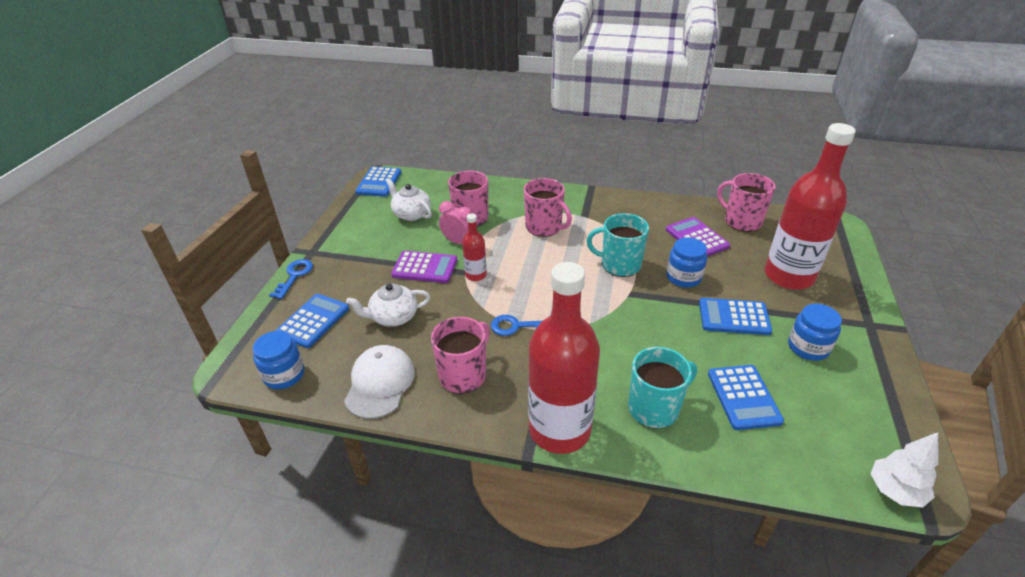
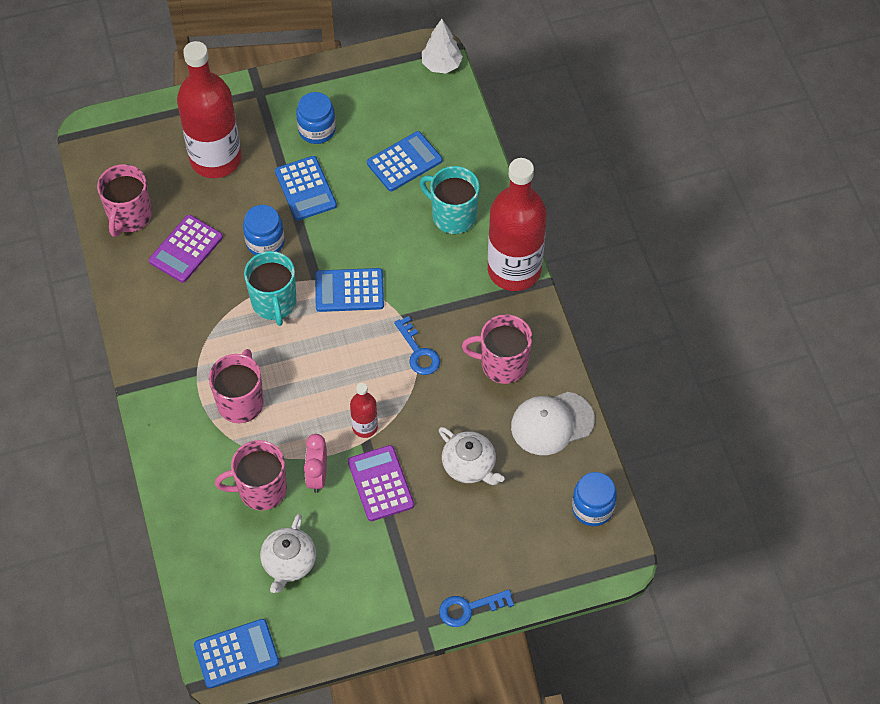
camera: 120 degrees left, 20 degrees up
blue calculator [275,294,349,348] -> blue calculator moved to [315,268,384,312]

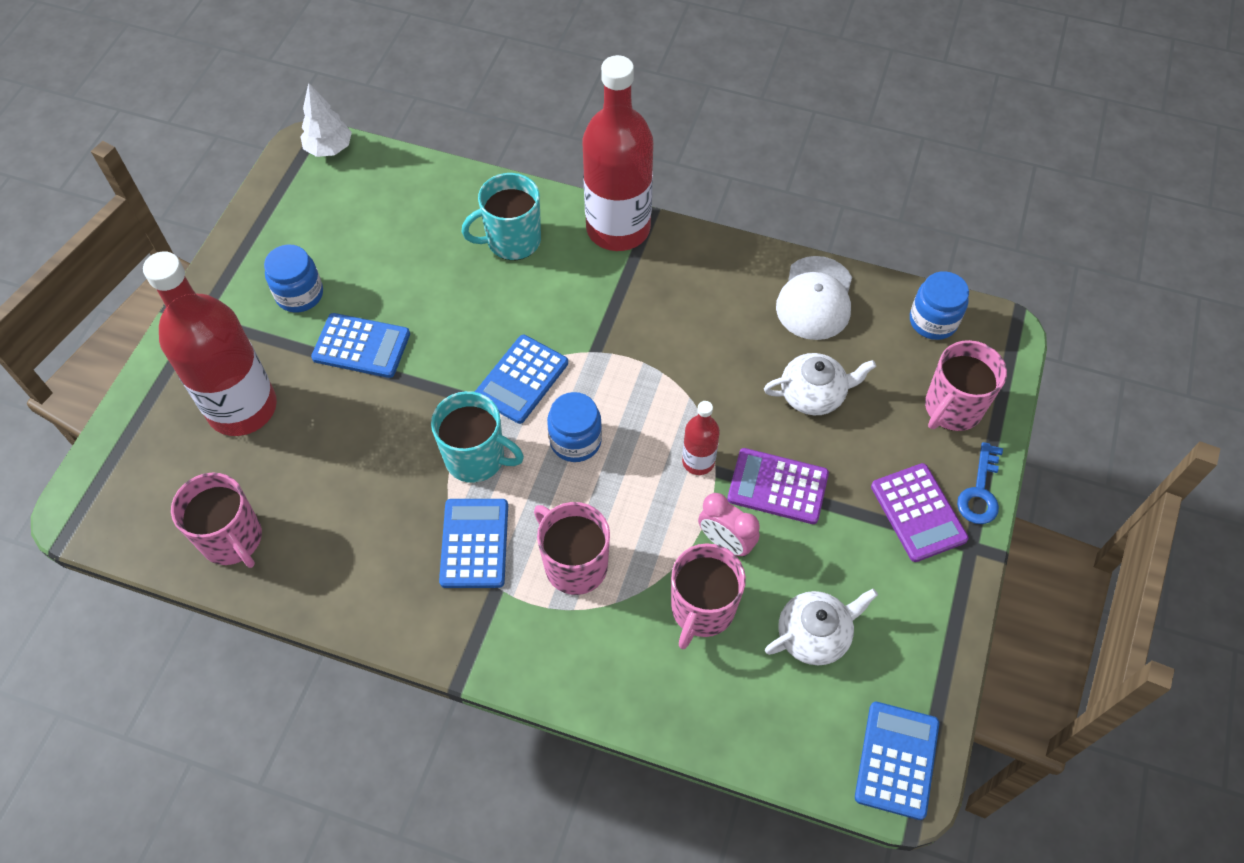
camera: 55 degrees left, 0 degrees up
purple calculator [149,215,223,283] -> purple calculator moved to [871,463,969,562]
blue jar [243,205,285,255] -> blue jar moved to [547,392,602,462]
white teapot [260,514,316,593] -> white teapot turned 75 degrees counterclockwise [765,588,878,665]
blue calculator [367,131,442,191] -> blue calculator moved to [439,499,508,588]
blue key [394,316,440,375] -> none
pink mug [462,314,532,384] -> pink mug moved to [925,340,1007,431]

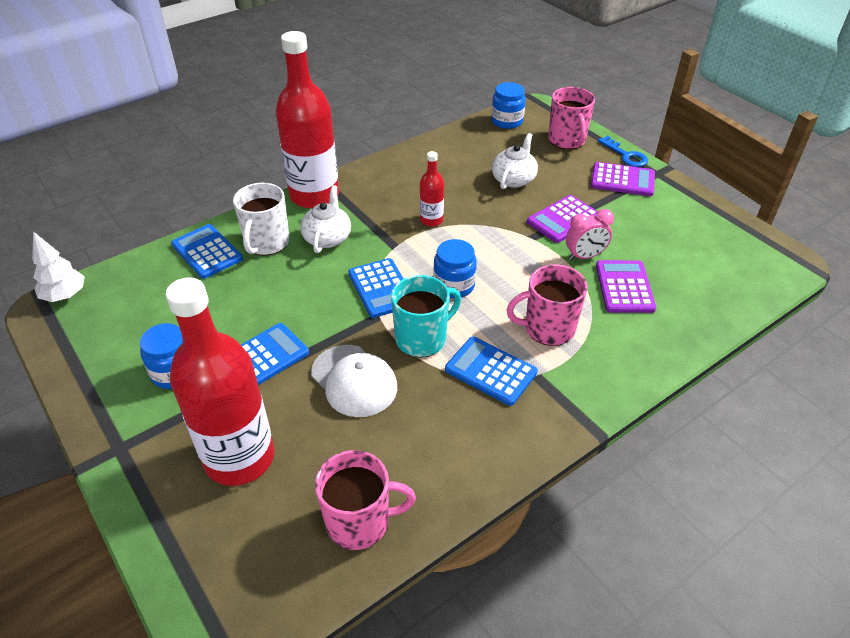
camera: 55 degrees left, 15 degrees down
turquoise mug [461,173,541,260] -> white mug [233,183,289,256]
pink mug [671,543,746,649] -> purple calculator [596,260,656,313]
red bottle [682,401,720,475] -> red bottle moved to [420,151,444,227]
white teapot [765,588,878,665] -> white teapot moved to [300,185,351,253]
white cap [776,256,852,340] -> white cap moved to [311,345,397,417]
blue calculator [855,702,939,820] -> blue calculator moved to [171,224,243,279]

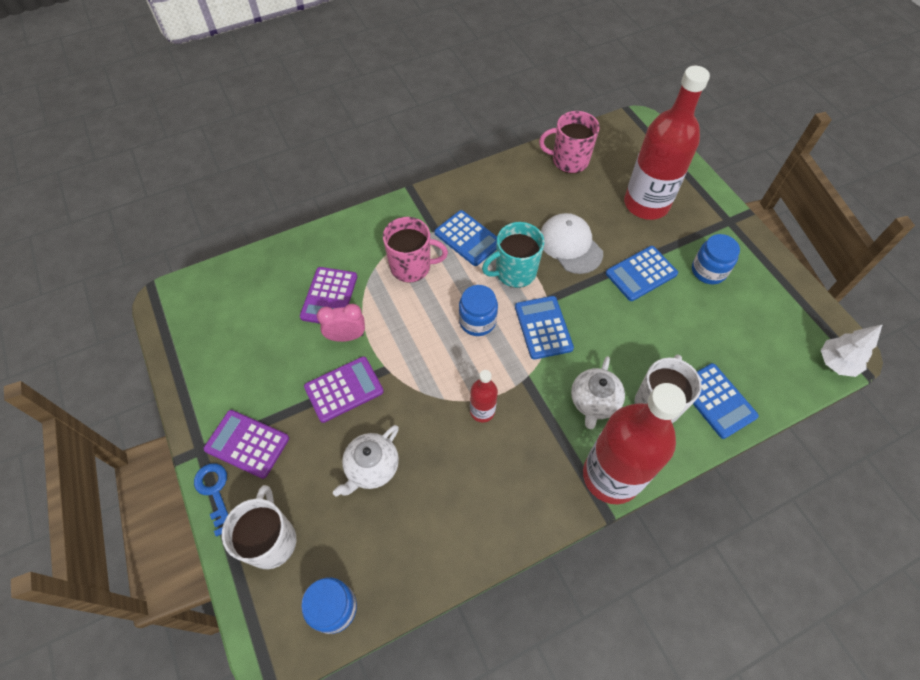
camera: 170 degrees left, 15 degrees up
pink mug [548,87,595,149] -> white mug [222,485,296,569]

